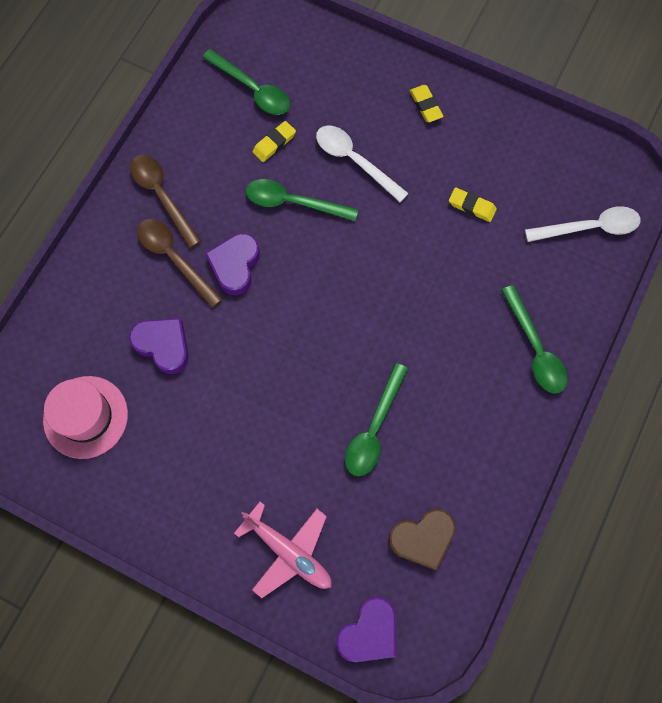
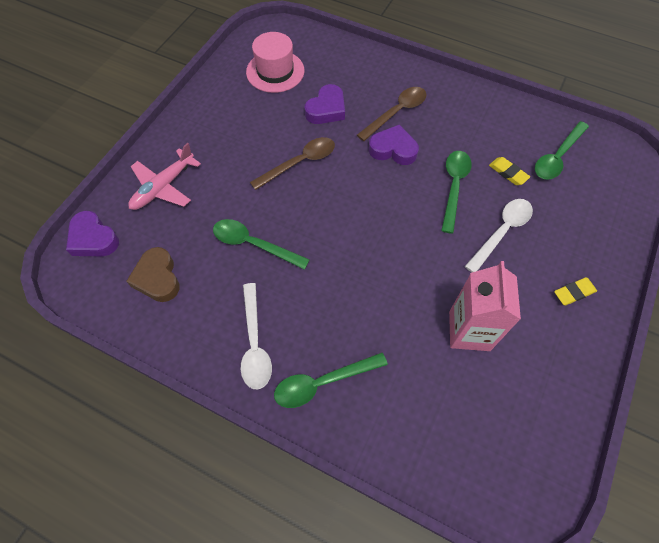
camera: 90 degrees right, 10 degrees down
brown spoon [130,155,201,248] -> brown spoon moved to [250,137,335,190]
yellow eraser [449,188,497,222] -> pink carton [449,261,521,351]
white spoon [525,206,641,242] -> white spoon moved to [241,283,272,389]

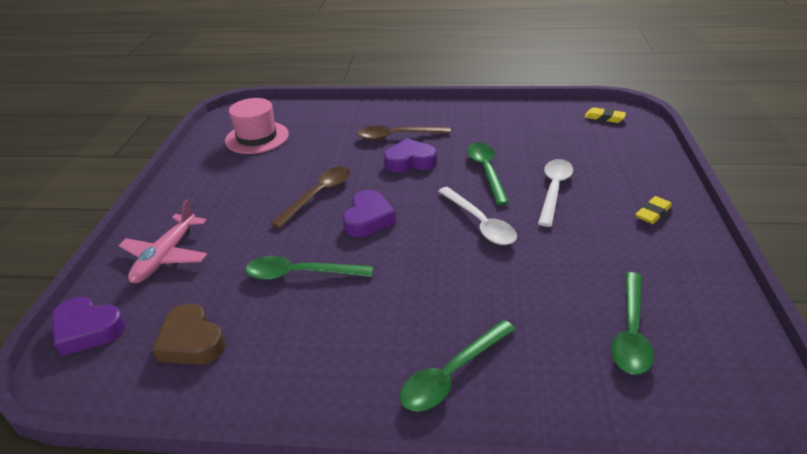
camera: 20 degrees left, 25 degrees down
white spoon [241,283,272,389] -> white spoon moved to [438,187,517,245]
purple heart [305,84,345,124] -> purple heart moved to [343,190,396,237]
brown spoon [357,87,427,141] -> brown spoon turned 120 degrees counterclockwise [357,126,451,140]
pink carton [449,261,521,351] -> none
yellow eraser [489,157,530,185] -> yellow eraser moved to [585,107,626,123]
green spoon [535,121,589,180] -> green spoon moved to [611,272,654,375]

